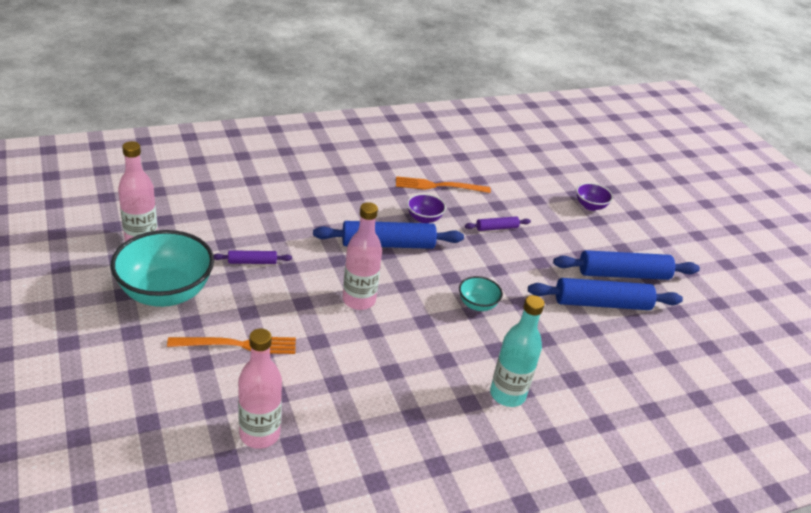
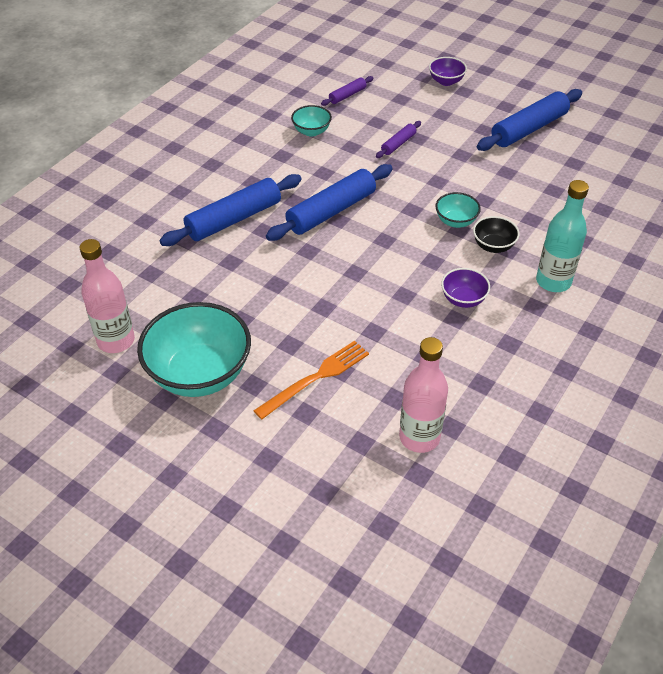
camera: 30 degrees left, 10 degrees up
purple rolling pin [214,250,292,264] -> purple rolling pin moved to [321,76,373,106]
pink bottle [343,202,382,310] -> none
orange fork [396,176,491,193] -> turquoise bowl [291,105,332,137]
purple bowl [407,194,446,223] -> purple bowl moved to [441,268,490,308]
blue rolling pin [528,278,683,310] -> blue rolling pin moved to [160,174,302,246]
none -> black bowl [473,216,520,253]

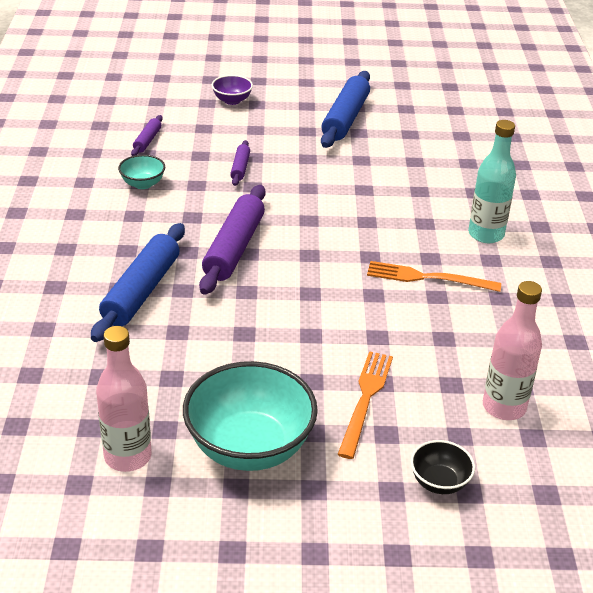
camera: 35 degrees left, 10 degrees down
blue rolling pin [266,164,393,241] -> purple rolling pin [199,185,266,295]
turquoise bowl [435,192,481,228] -> none
purple bowl [441,268,490,308] -> orange fork [367,261,501,292]
black bowl [473,216,520,253] -> black bowl moved to [411,440,475,494]

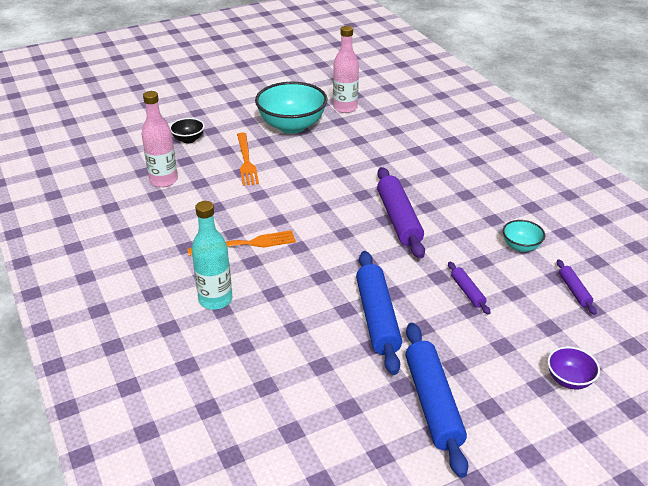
camera: 155 degrees right, 0 degrees up
blue rolling pin [91,223,185,342] -> blue rolling pin moved to [356,251,402,375]

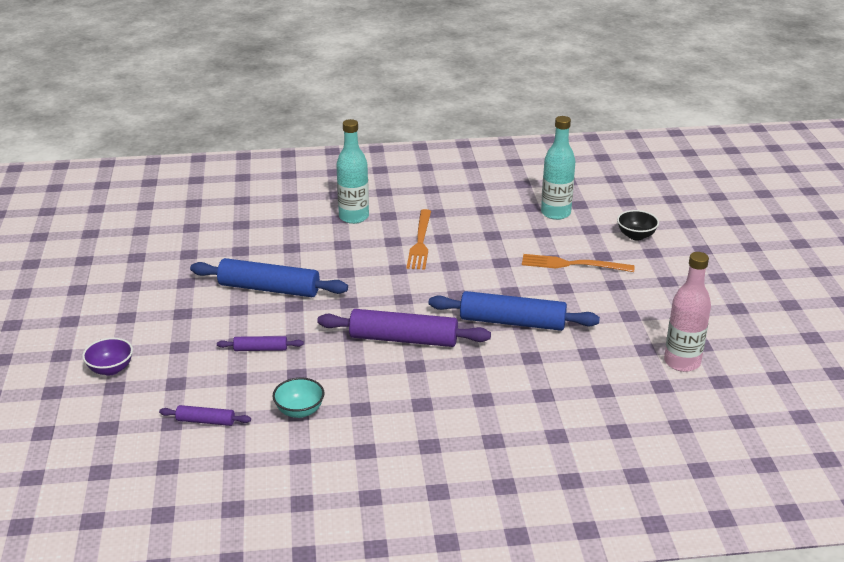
camera: 110 degrees right, 5 degrees down
pink bottle [142,91,178,187] -> turquoise bottle [541,116,576,220]
turquoise bowl [255,82,328,134] -> none
blue rolling pin [405,323,468,478] -> blue rolling pin moved to [429,291,600,331]

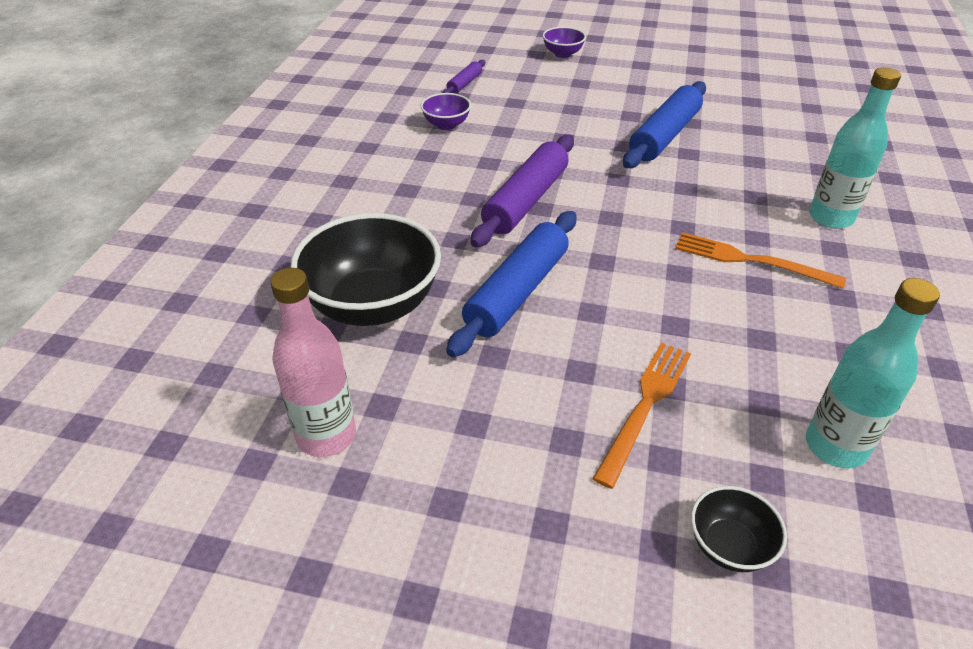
camera: 110 degrees right, 10 degrees up
purple rolling pin [217,336,304,351] -> none
turquoise bowl [272,378,324,418] -> purple bowl [421,93,471,130]
none -> black bowl [291,213,441,326]

